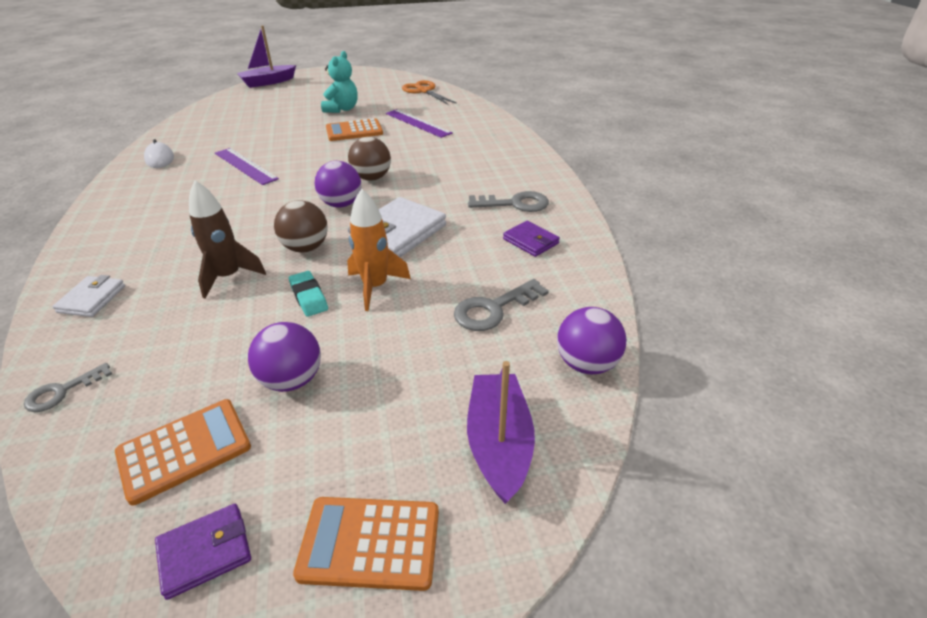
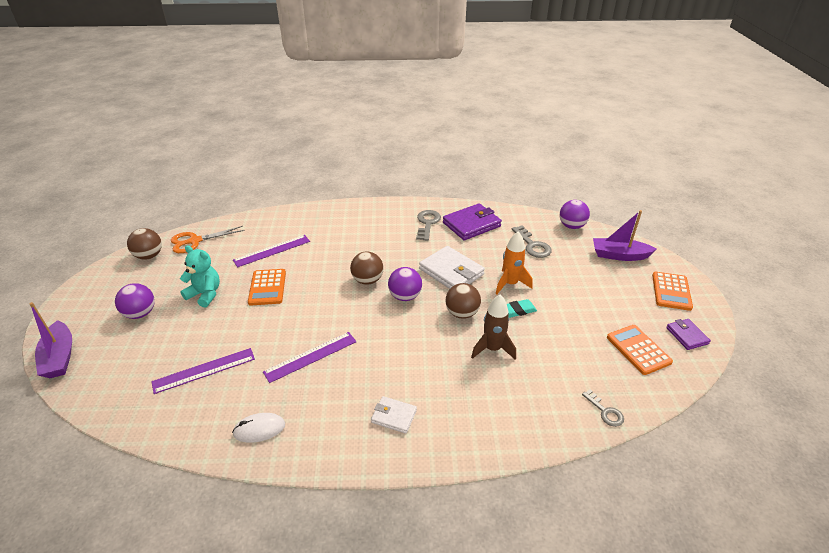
camera: 80 degrees left, 0 degrees up
white wallet [53,275,125,317] -> white wallet moved to [371,396,417,434]
purple ball [248,322,321,392] -> purple ball moved to [115,283,155,319]
purple wallet [503,221,560,257] -> purple wallet [443,203,502,240], size x1.80
none -> brown ball [127,228,162,260]
none -> purple ruler [151,348,255,394]

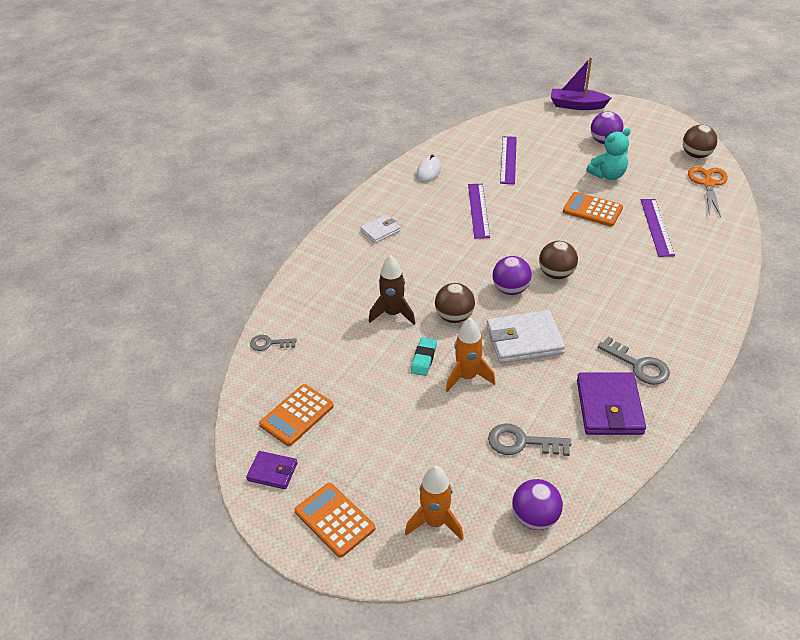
camera: 125 degrees right, 5 degrees up
purple boat [593,210,657,261] -> orange rocket [405,466,464,540]
orange calculator [607,325,673,375] -> orange calculator turned 120 degrees clockwise [259,384,334,446]

